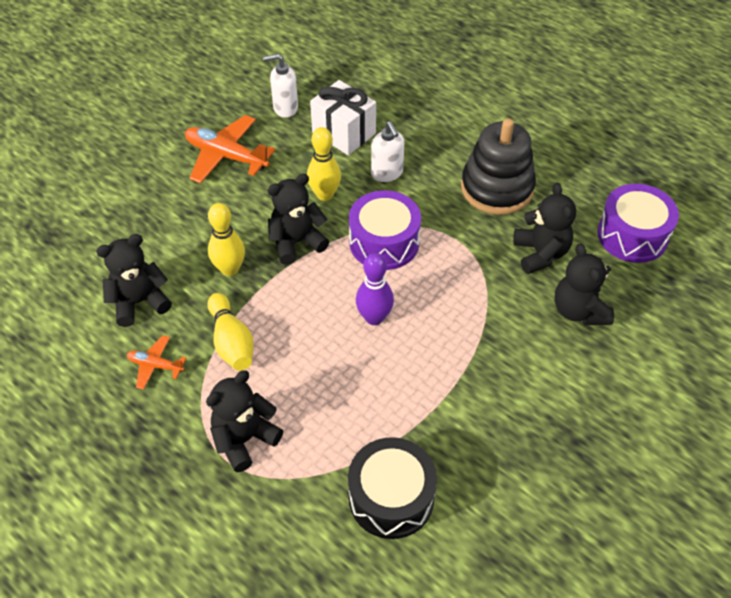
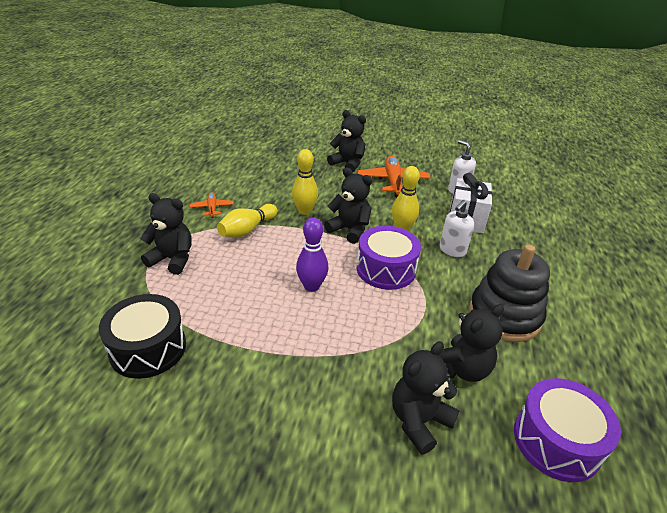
camera: 60 degrees right, 15 degrees down
black teddy bear [96,234,172,327] -> black teddy bear moved to [327,110,366,172]

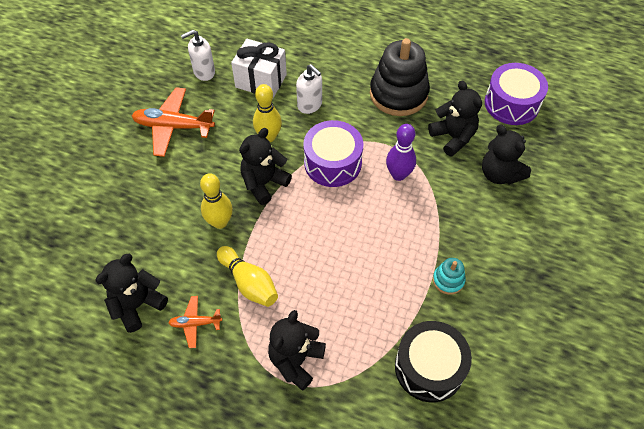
camera: 80 degrees left, 20 degrees up
purple bowling pin [296,218,329,292] -> purple bowling pin moved to [386,124,416,181]
black teddy bear [327,110,366,172] -> black teddy bear moved to [95,254,168,333]
none -> turquoise stacking toy [433,258,466,295]

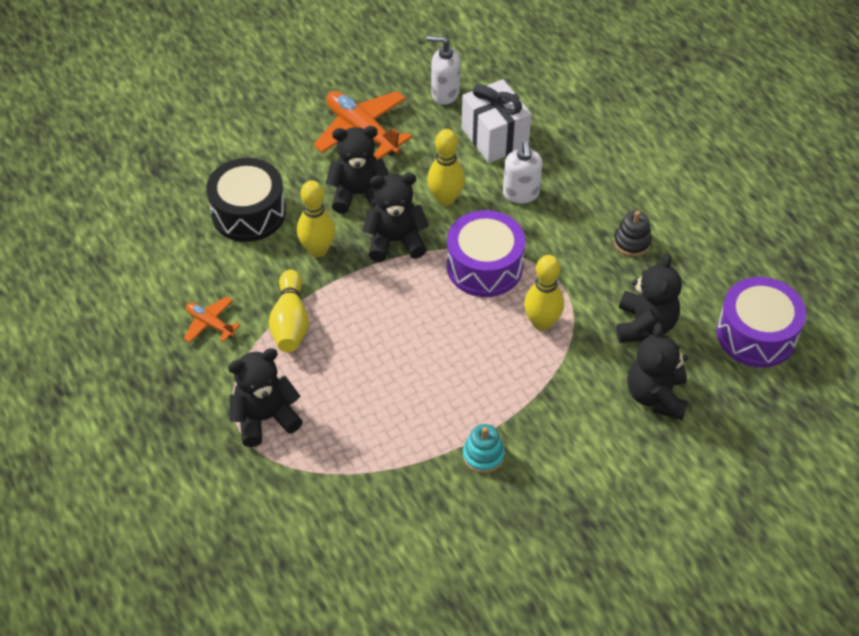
camera: 40 degrees right, 5 degrees down
black teddy bear [95,254,168,333] -> black teddy bear moved to [326,126,389,214]
black stacking toy [370,38,430,116] -> black stacking toy [614,211,652,256], size x0.45
purple bowling pin [386,124,416,181] -> yellow bowling pin [524,255,564,331]
black drum [395,321,472,402] -> black drum moved to [206,158,286,242]

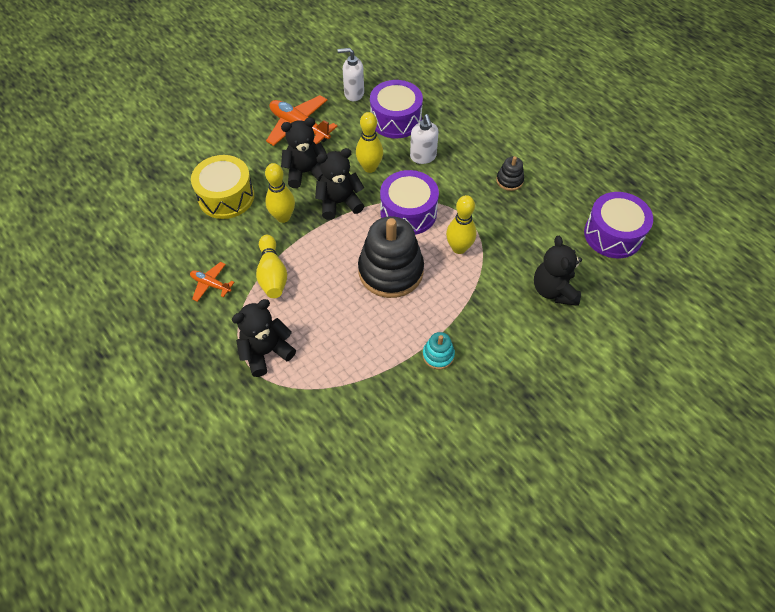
camera: 10 degrees left, 5 degrees up
black drum [206,158,286,242] -> yellow drum [191,155,254,219]
white gift [462,79,532,163] -> purple drum [370,80,423,138]
black teddy bear [617,253,682,343] -> none
none -> black stacking toy [358,216,424,298]

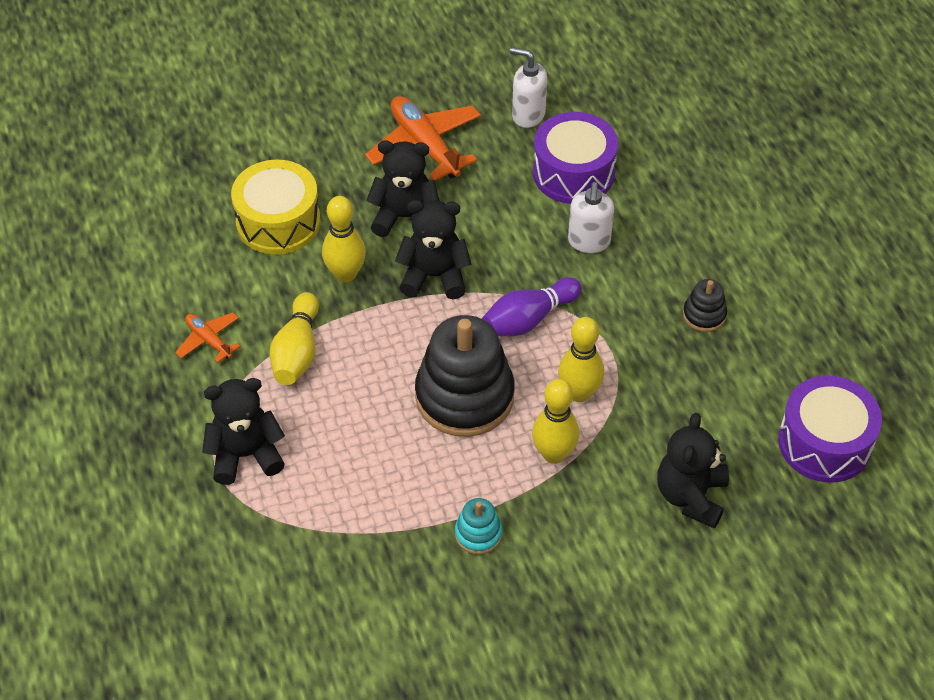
camera: 20 degrees right, 5 degrees down
yellow bowling pin [356,112,383,173] -> yellow bowling pin moved to [532,379,579,464]
purple drum [380,170,439,235] -> purple bowling pin [482,277,582,336]

